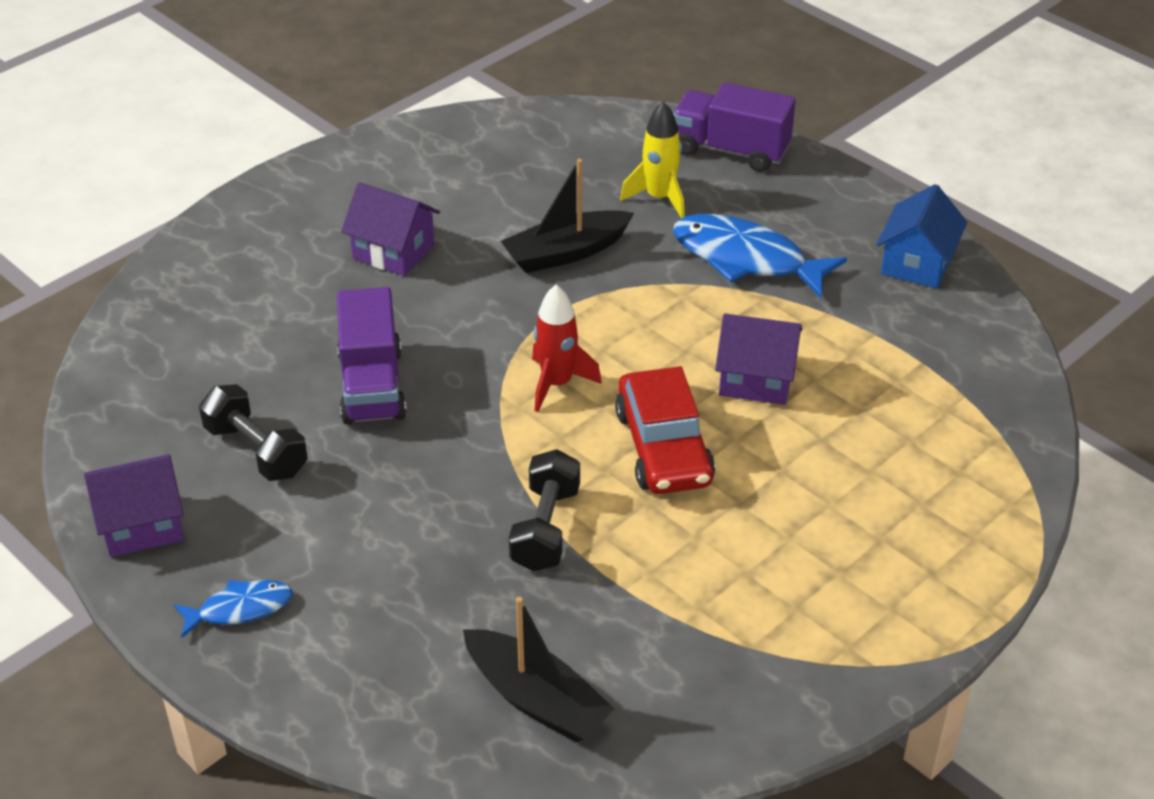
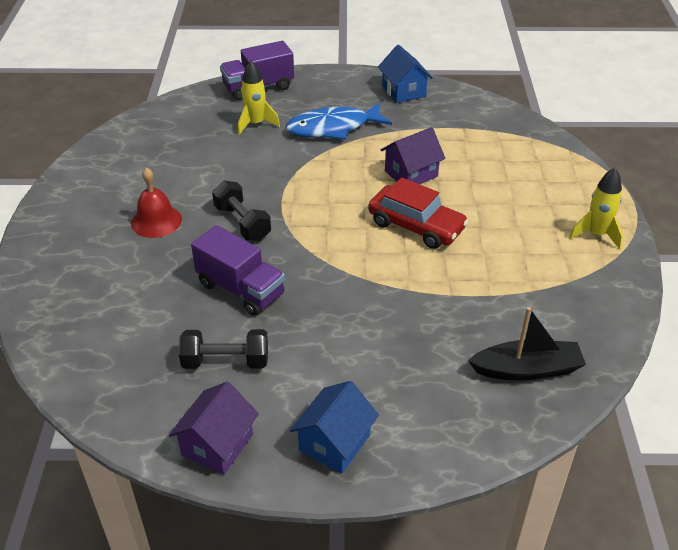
camera: 45 degrees left, 0 degrees up
blue fish [174,580,293,638] -> blue house [290,381,379,473]
purple house [341,182,440,276] -> red bell [131,167,182,238]
black boat [501,159,634,273] -> none
black dumbbell [509,449,580,572] -> black dumbbell moved to [212,181,271,241]
red rocket [532,284,602,412] -> none
none -> yellow rocket [569,168,623,250]

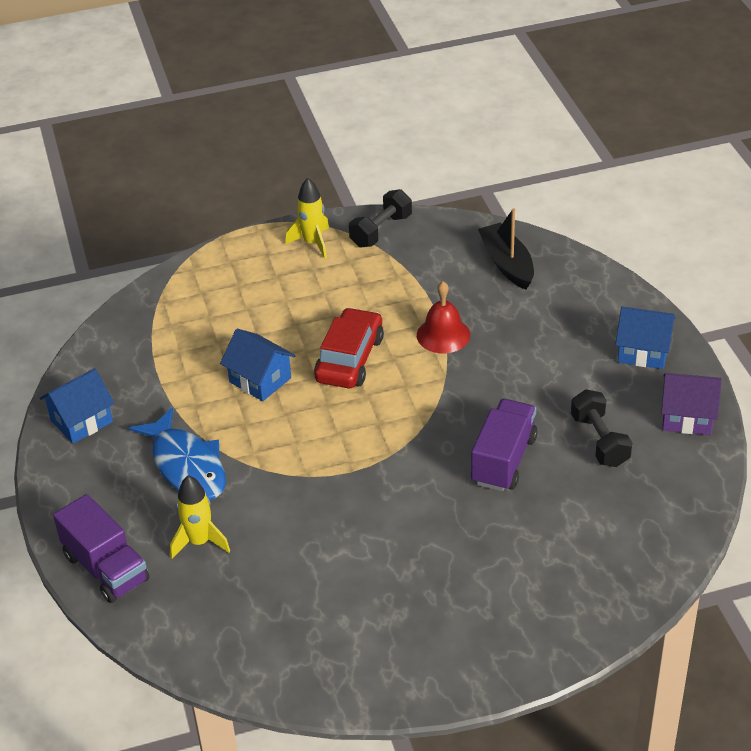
camera: 105 degrees left, 0 degrees up
red bell [131,167,182,238] -> red bell moved to [417,281,470,353]
black dumbbell [212,181,271,241] -> black dumbbell moved to [349,189,412,248]
purple house [381,127,445,184] -> blue house [220,329,296,401]

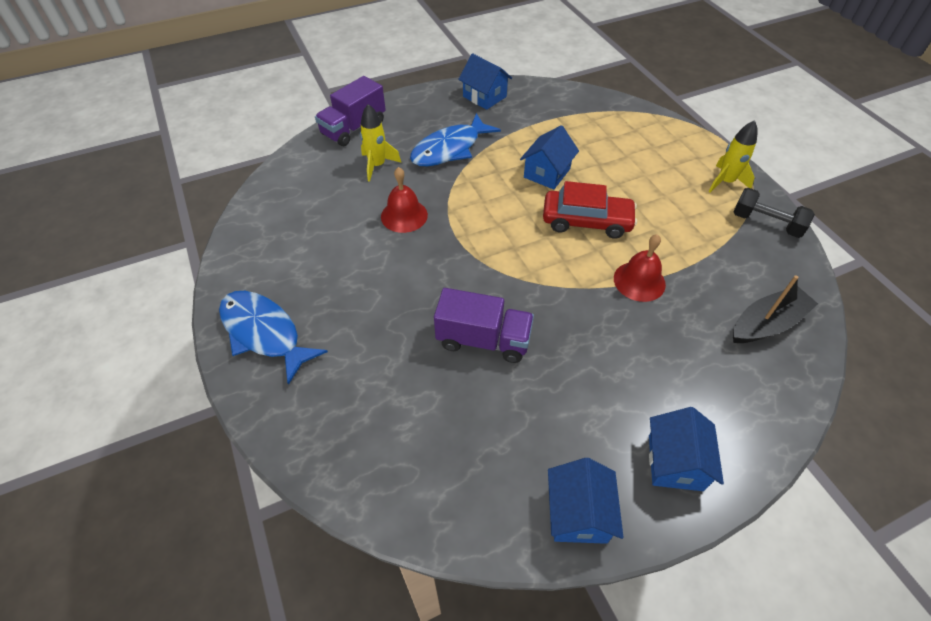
camera: 80 degrees right, 10 degrees up
black dumbbell [571,389,632,467] -> none
purple house [661,373,722,435] -> blue house [548,458,623,544]
none -> blue fish [219,291,328,385]
none -> red bell [381,167,428,233]

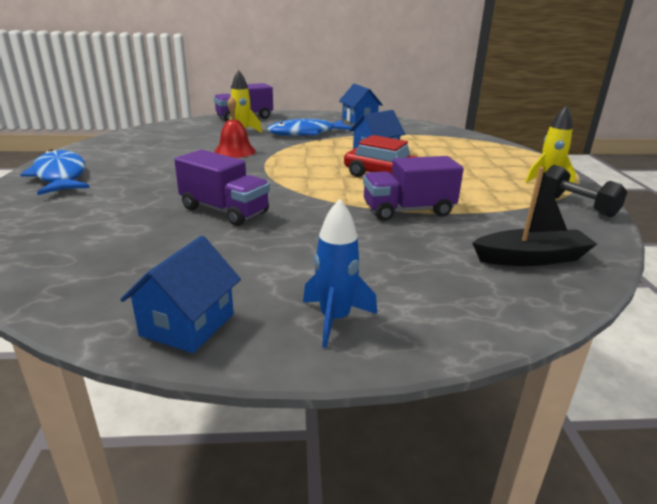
camera: 20 degrees right, 25 degrees down
red bell [614,234,666,302] -> purple truck [363,156,464,221]
blue house [649,407,724,491] -> blue rocket [303,199,377,348]

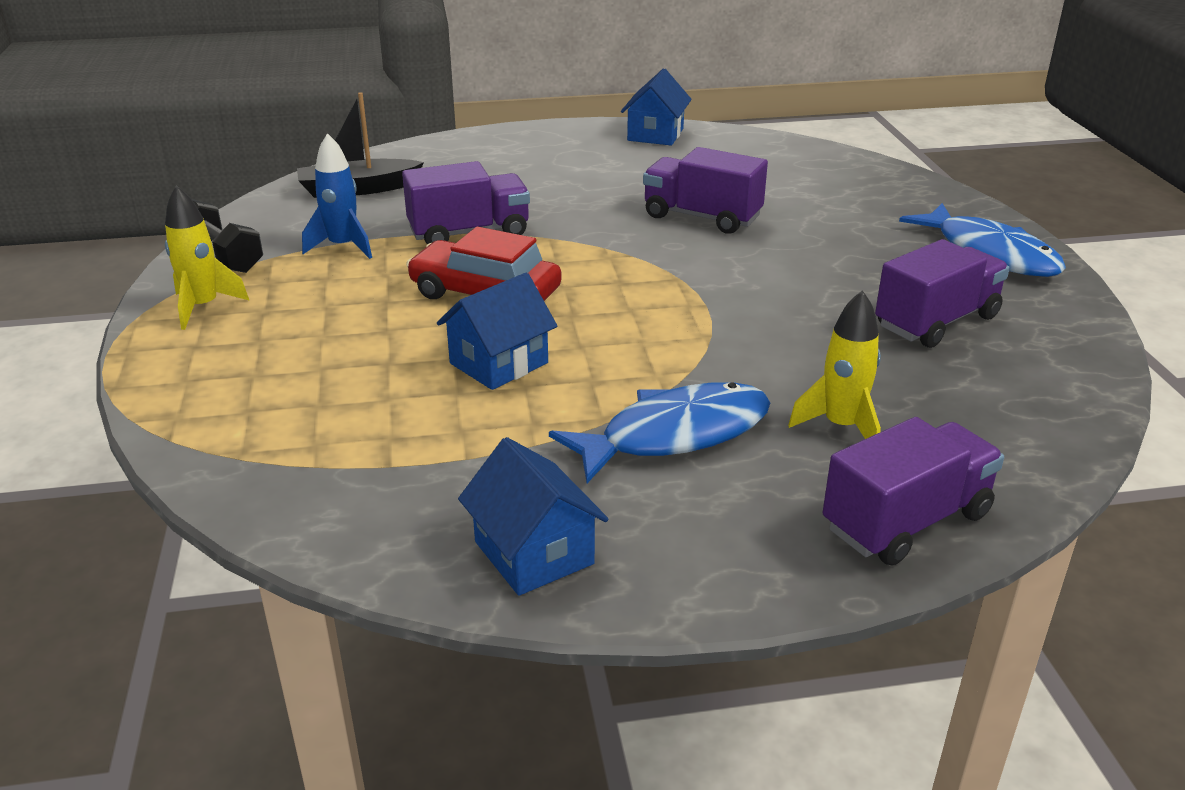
camera: 175 degrees right, 5 degrees up
red bell [214,96,256,158] -> none
blue rocket [303,199,377,348] -> blue rocket moved to [302,133,372,259]
none -> purple truck [875,239,1010,348]

